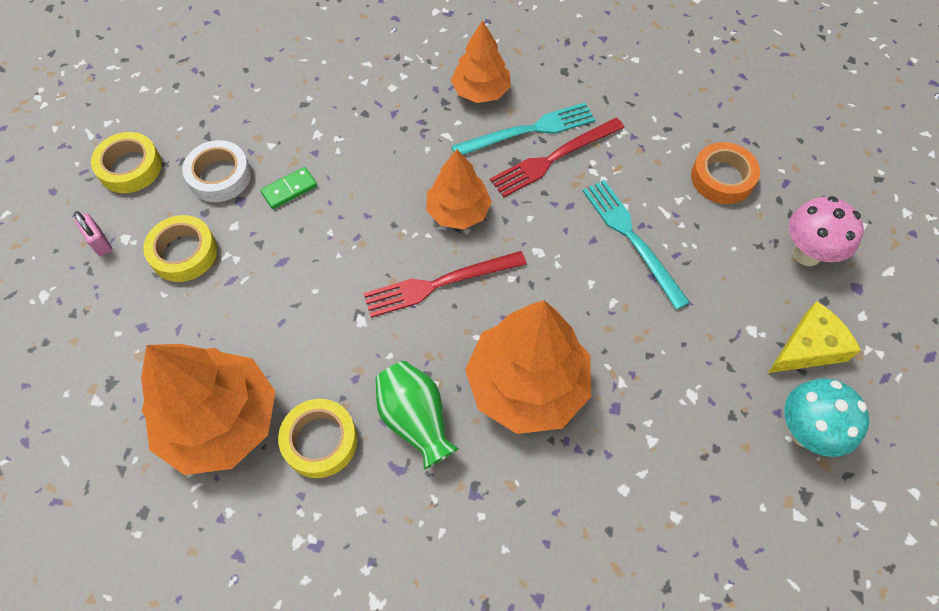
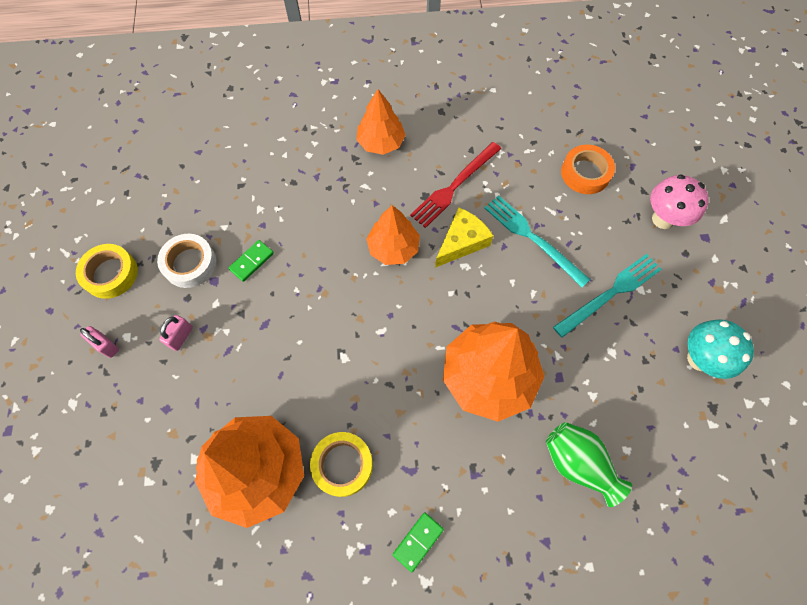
camera: 15 degrees left, 5 degrees up
yellow tape [143,215,217,282] -> pink padlock [159,315,193,351]
red fork [363,251,527,318] -> none
green vase [375,361,459,470] -> green vase moved to [546,422,632,507]
turquoise fork [451,102,596,155] -> turquoise fork moved to [553,254,662,338]
yellow cheese [768,301,861,373] -> yellow cheese moved to [435,208,493,268]
none -> green domino [393,512,444,572]

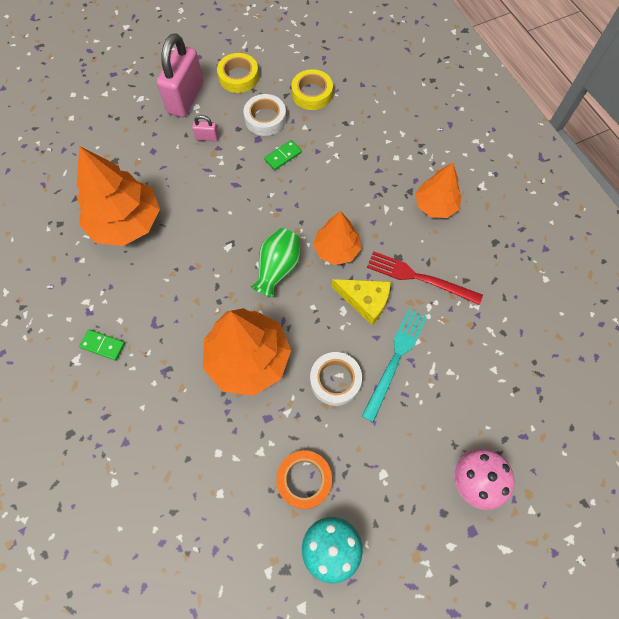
camera: 70 degrees right, 0 degrees up
pink padlock [80,326,119,358] -> pink padlock [157,33,203,117], size x2.34
green domino [228,240,274,282] -> green domino turned 60 degrees counterclockwise [264,140,302,170]
yellow tape [310,432,373,497] -> yellow tape moved to [292,69,333,110]
green vase [546,422,632,507] -> green vase moved to [251,228,300,297]
turquoise fork [553,254,662,338] -> none
orange tape [561,145,615,194] -> orange tape moved to [276,450,332,509]
none -> white tape [310,352,362,406]

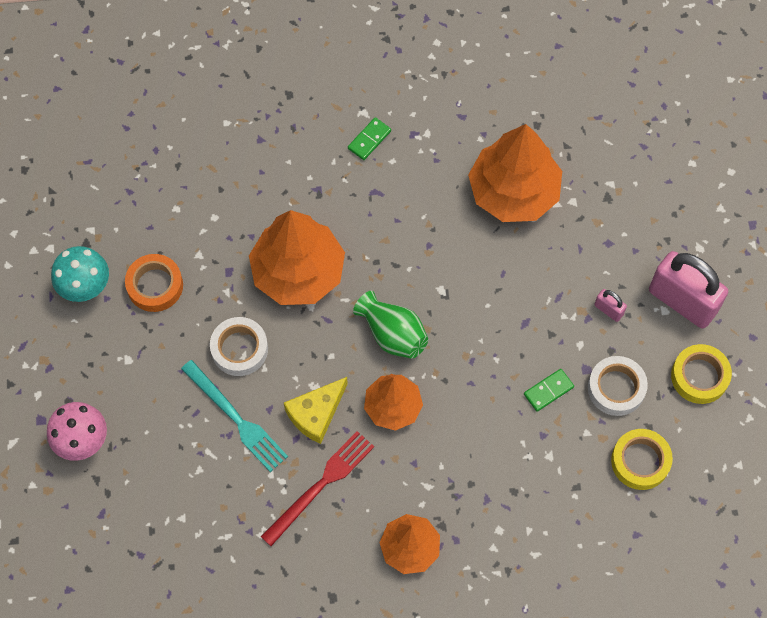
camera: 110 degrees right, 0 degrees up
pink padlock [192,115,218,141] -> pink padlock turned 75 degrees counterclockwise [594,289,627,322]
green domino [264,140,302,170] -> green domino turned 75 degrees clockwise [524,369,574,412]

